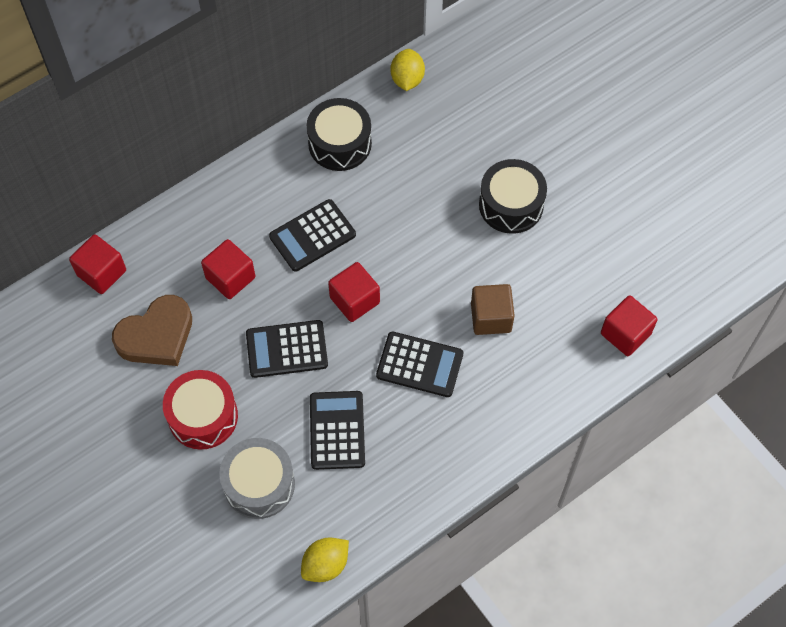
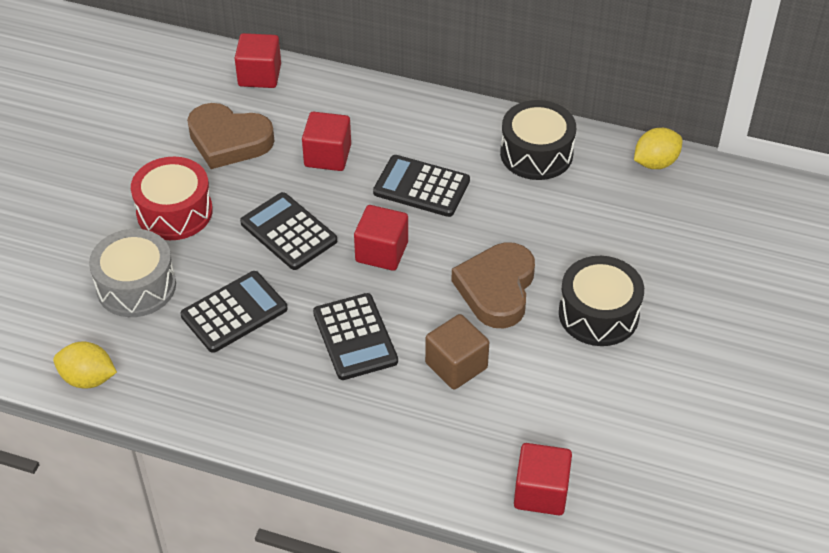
camera: 55 degrees right, 15 degrees down
none -> brown heart [451,242,535,328]

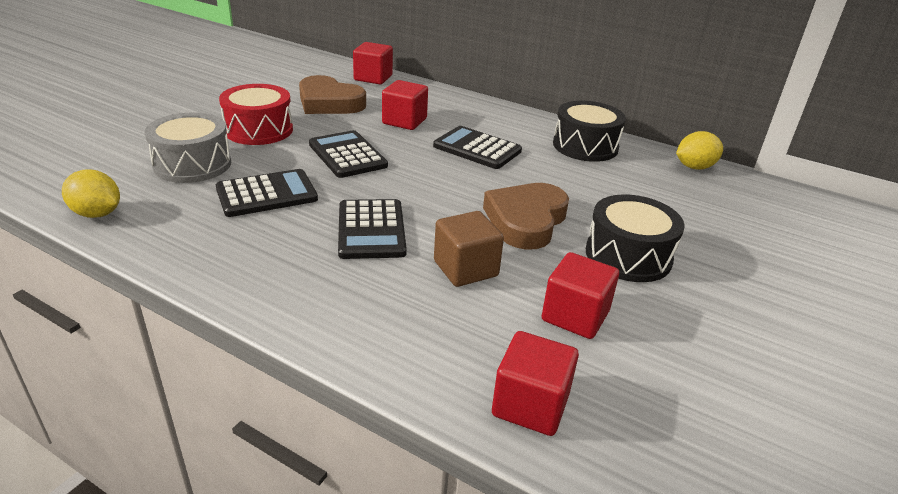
camera: 10 degrees right, 15 degrees down
red cube [354,205,408,271] -> red cube moved to [542,252,619,339]

